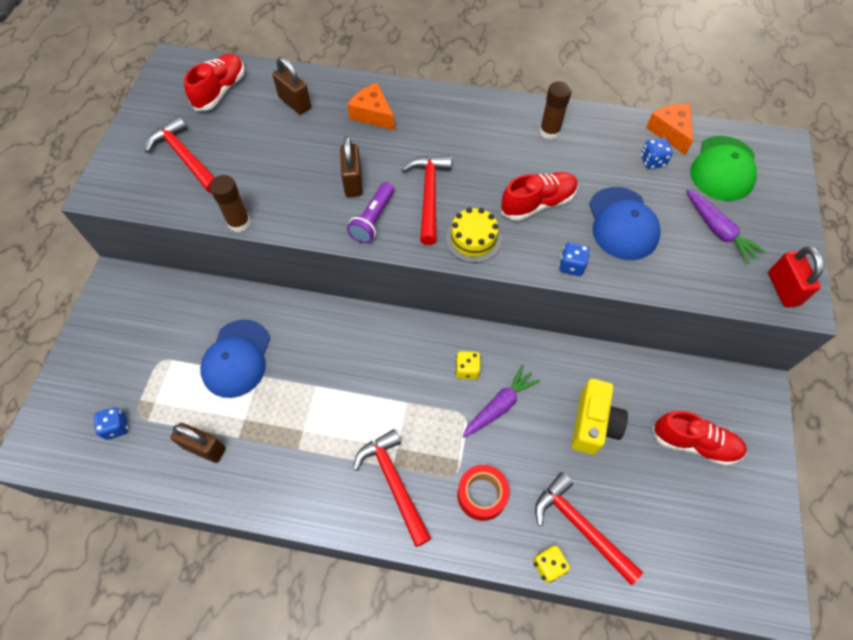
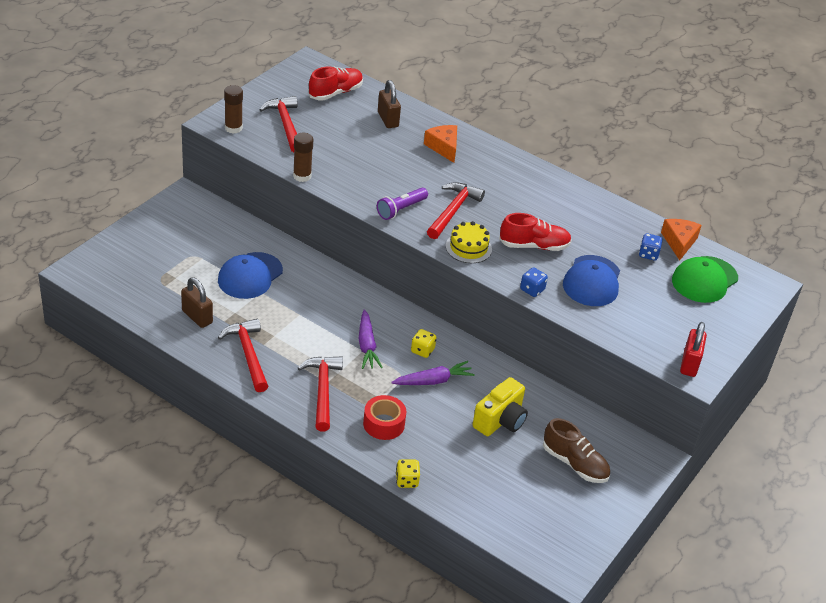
camera: 20 degrees right, 20 degrees down
blue dice [94,407,128,440] -> none
brown padlock [340,136,363,197] -> none
red hammer [535,472,643,585] -> red hammer moved to [218,318,268,392]
brown glue stick [539,81,572,140] -> brown glue stick moved to [224,85,243,134]
red shoe [652,411,747,466] -> brown shoe [543,418,610,483]
purple carrot [686,189,766,264] -> purple carrot moved to [358,310,383,369]

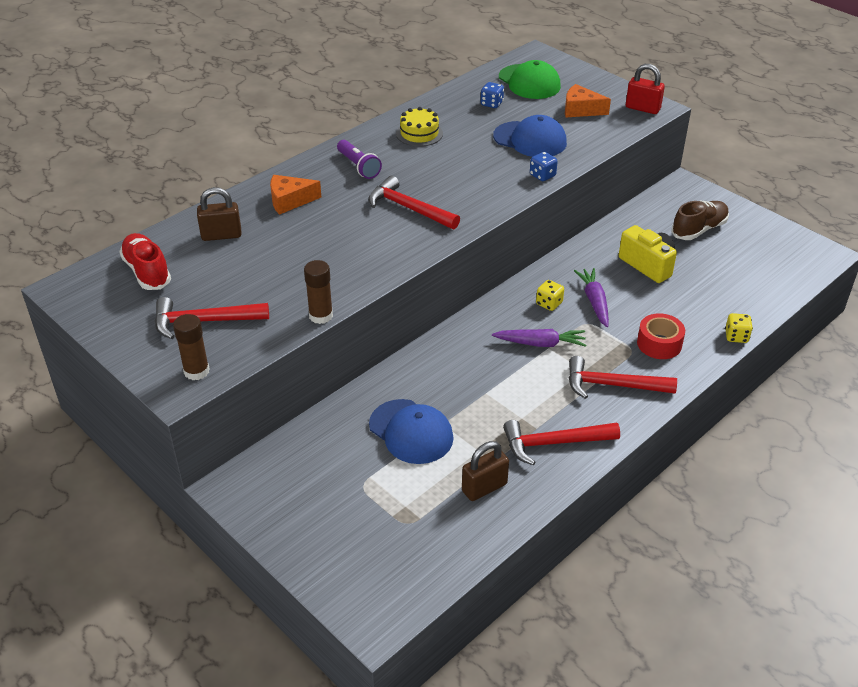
camera: 75 degrees left, 0 degrees up
purple flashlight [377,188,428,220] -> purple flashlight moved to [337,140,382,179]
yellow cake [446,221,492,263] -> yellow cake moved to [396,107,443,147]
red shoe [499,213,572,251] -> none
orange cheese [661,219,702,260] -> orange cheese moved to [565,84,611,117]

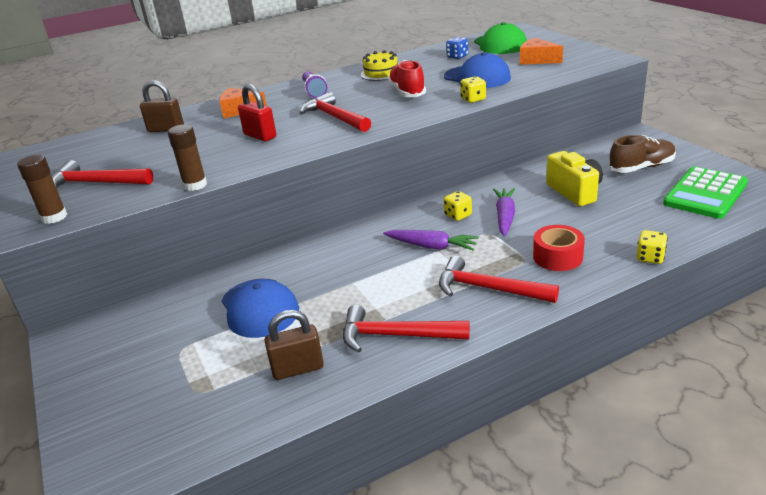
camera: 20 degrees right, 10 degrees down
red shoe [119,233,171,290] -> red shoe moved to [388,60,426,97]
blue dice [530,152,558,181] -> yellow dice [460,76,486,103]
red padlock [626,64,665,114] -> red padlock moved to [238,84,276,141]
none -> green calculator [663,166,748,219]

